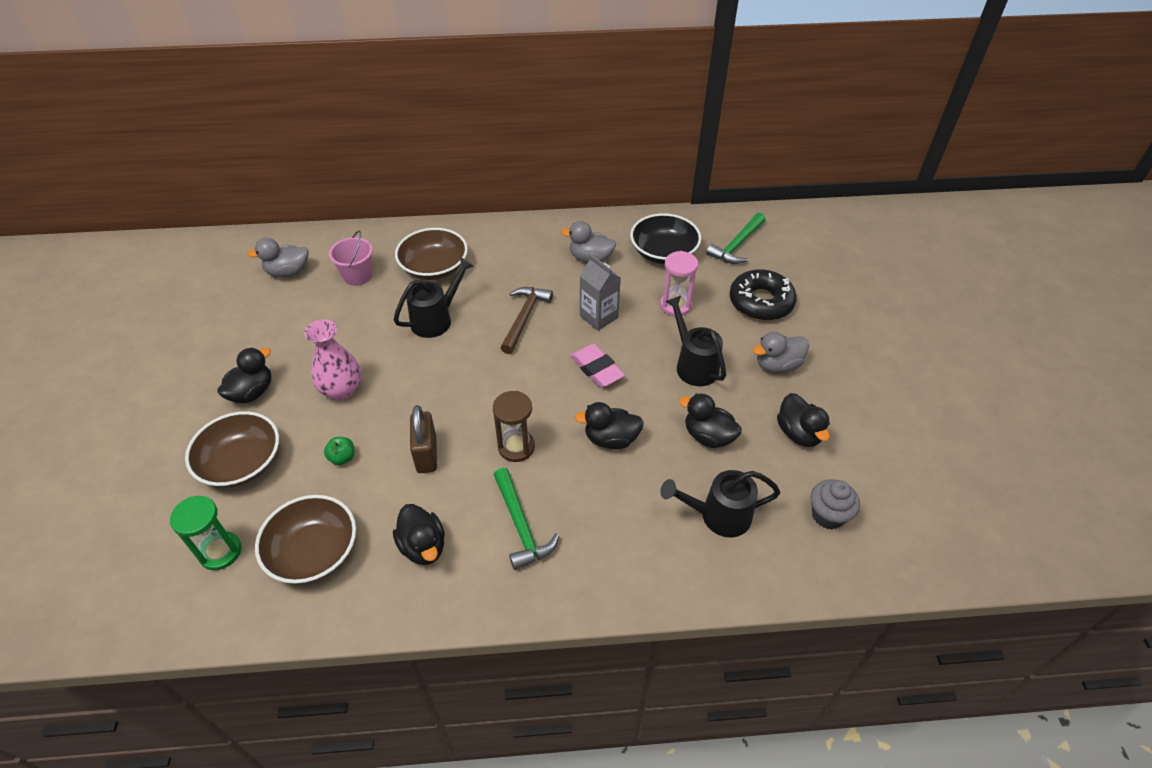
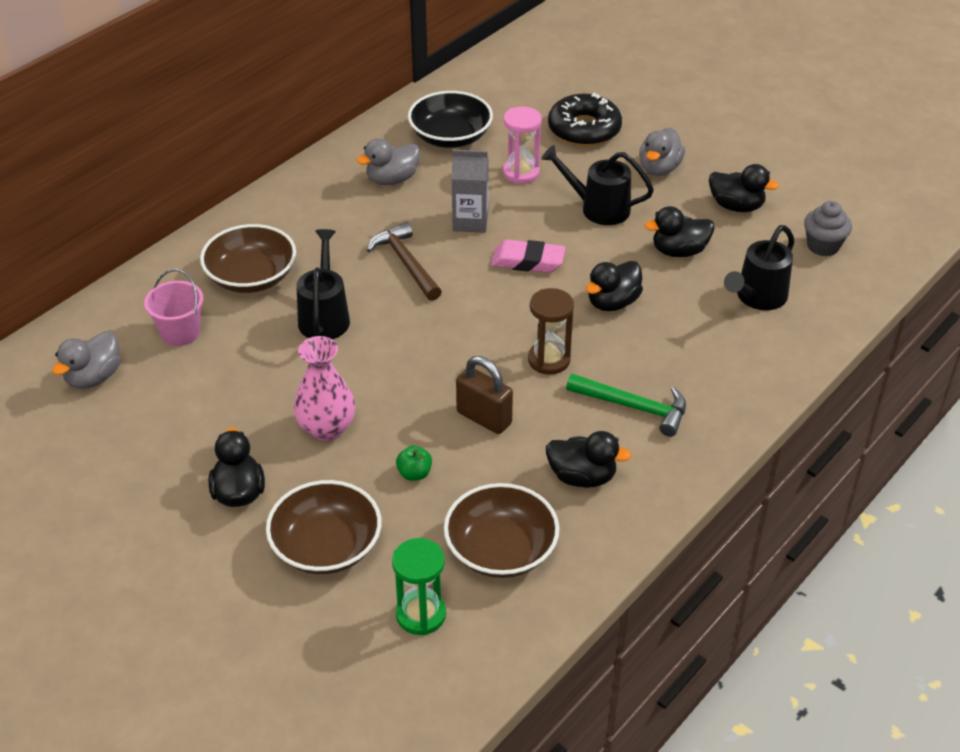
camera: 45 degrees left, 5 degrees down
green hammer [706,213,766,264] -> none

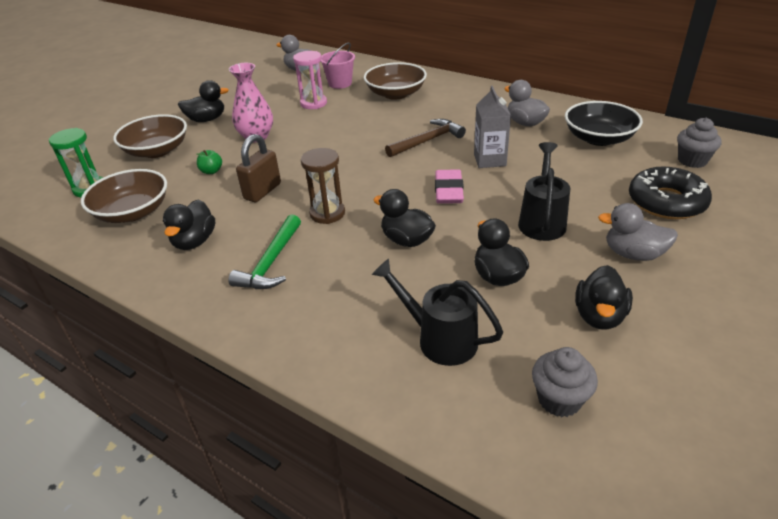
camera: 85 degrees right, 5 degrees down
black watering can [296,229,350,339] -> none
pink hourglass [503,106,542,184] -> pink hourglass moved to [293,51,327,109]
none -> grey cupcake [677,117,721,168]

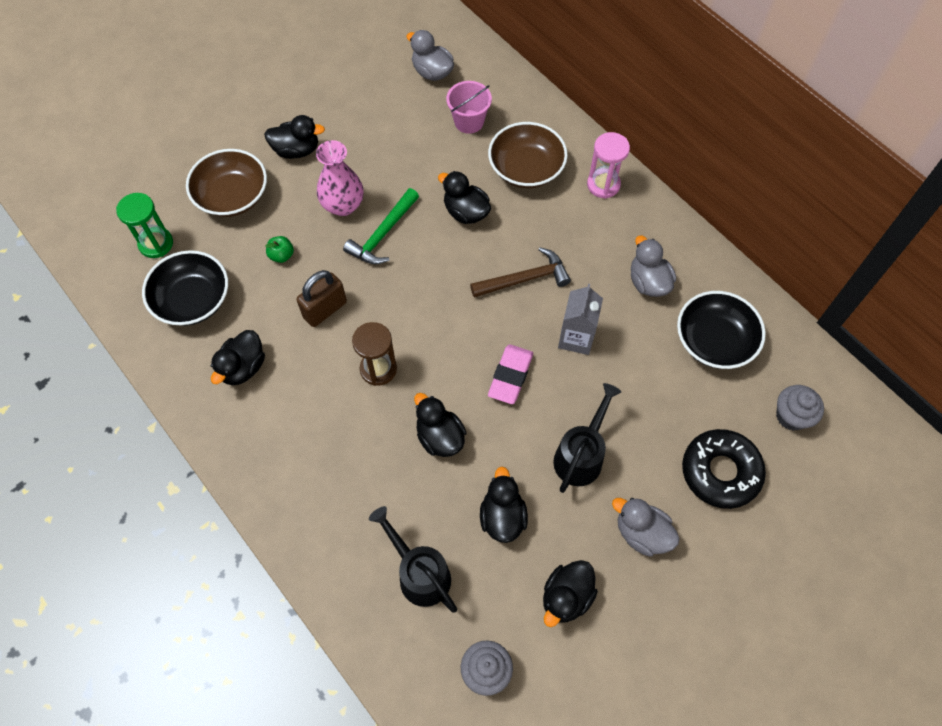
camera: 15 degrees right, 25 degrees up
brown bowl [81,169,167,223] -> black bowl [142,250,228,326]
green hammer [228,214,301,289] -> green hammer moved to [343,188,419,264]
pink hourglass [293,51,327,109] -> pink hourglass moved to [587,132,630,199]
none -> black duck [438,171,491,224]

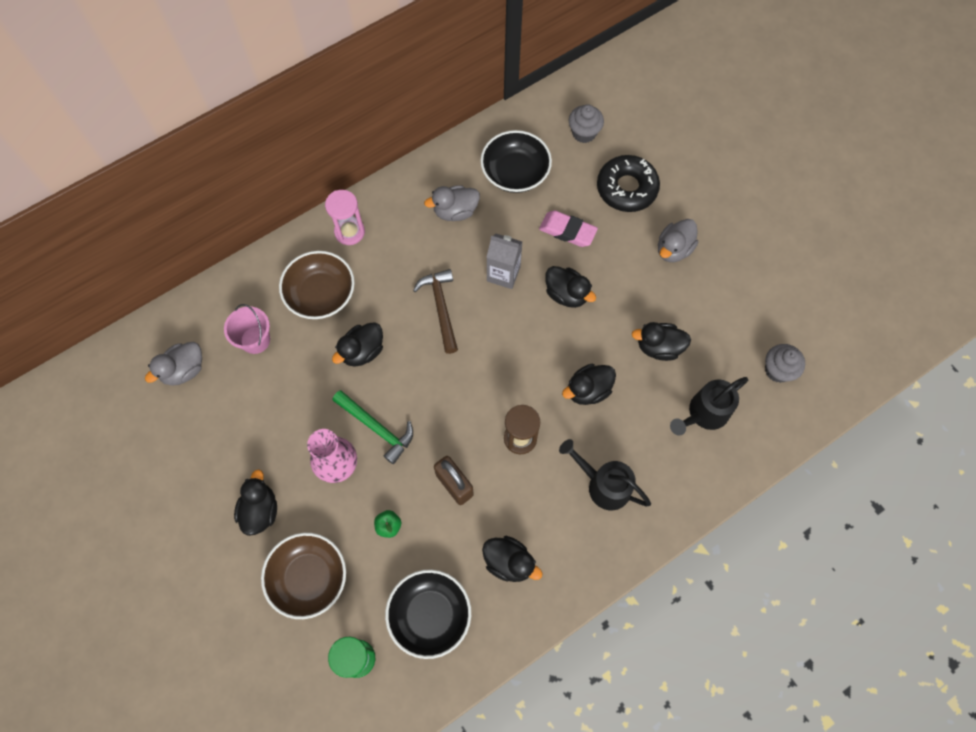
camera: 85 degrees left, 5 degrees up
pink eraser [488,345,533,404] -> pink eraser moved to [539,211,598,247]
black duck [543,560,598,627] -> black duck moved to [545,266,596,308]
black watering can [553,383,621,493] -> black watering can moved to [559,439,651,510]

